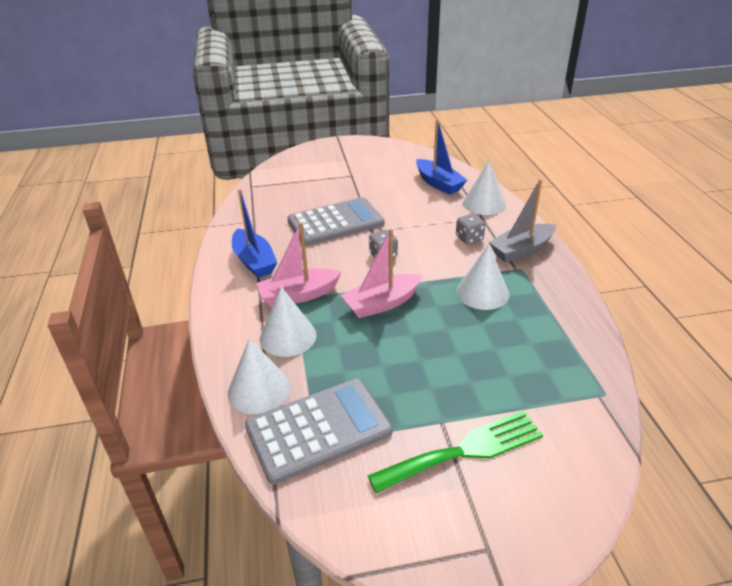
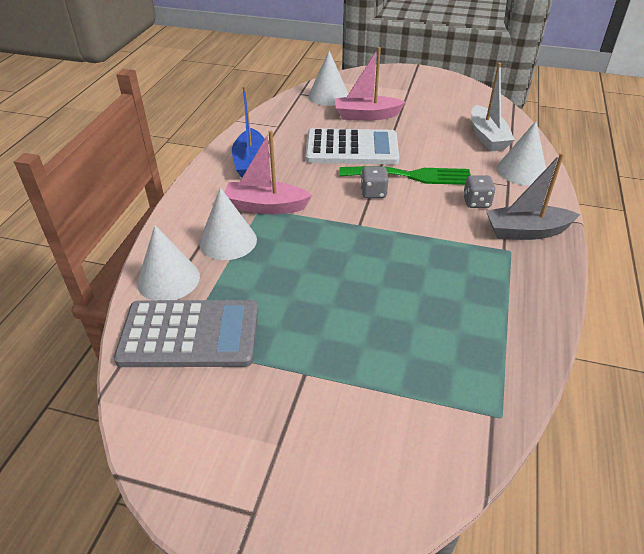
camera: 25 degrees right, 5 degrees up
grey calculator [287,197,385,246] -> white calculator [305,128,399,165]
pink boat [341,229,422,318] -> pink boat moved to [335,47,406,121]
green fork [368,411,543,494] -> green fork moved to [339,166,471,185]
blue boat [416,120,467,195] -> white boat [471,63,515,151]
white cone [456,244,510,310] -> white cone moved to [308,51,348,106]

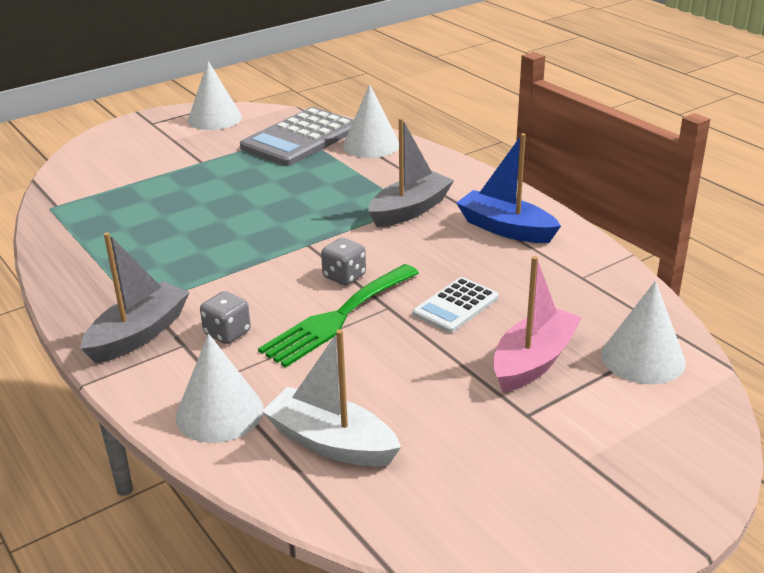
camera: 130 degrees right, 10 degrees down
white cone [199,188,257,260] -> white cone moved to [188,61,242,130]
pink boat [224,130,312,214] -> grey boat [368,118,454,227]
white calculator [305,128,399,165] -> white calculator [413,277,499,333], size x0.55

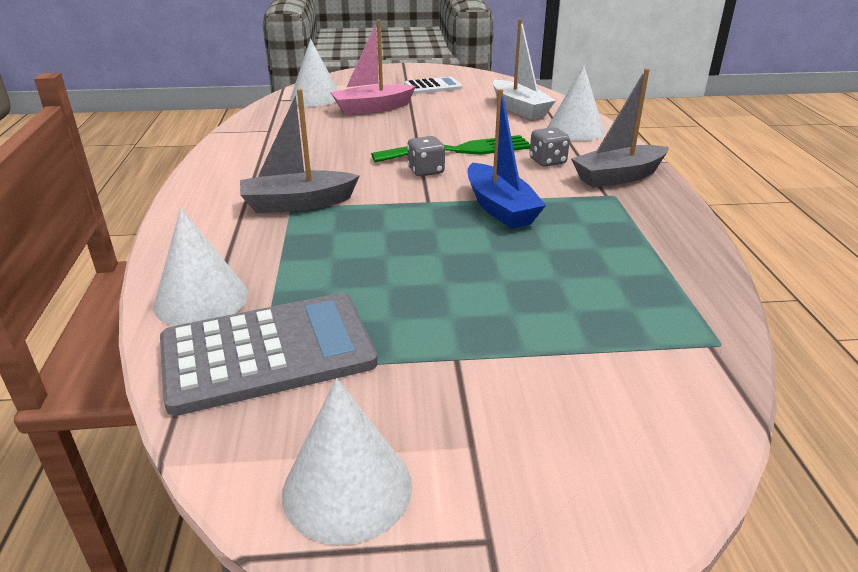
camera: 150 degrees left, 0 degrees up
white calculator [413,277,499,333] -> white calculator moved to [404,77,462,94]
blue boat [456,133,561,243] -> blue boat moved to [467,89,546,229]

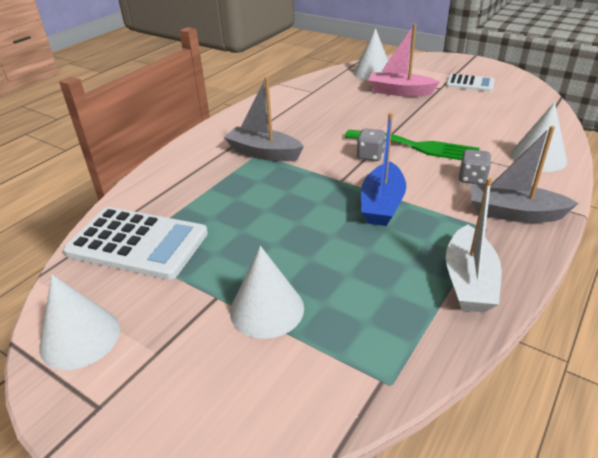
camera: 40 degrees right, 5 degrees up
white cone [154,208,248,326] -> white cone moved to [230,246,304,339]
grey calculator [160,293,378,416] -> white calculator [63,207,208,280]
white boat [493,19,556,120] -> white boat moved to [446,178,502,312]

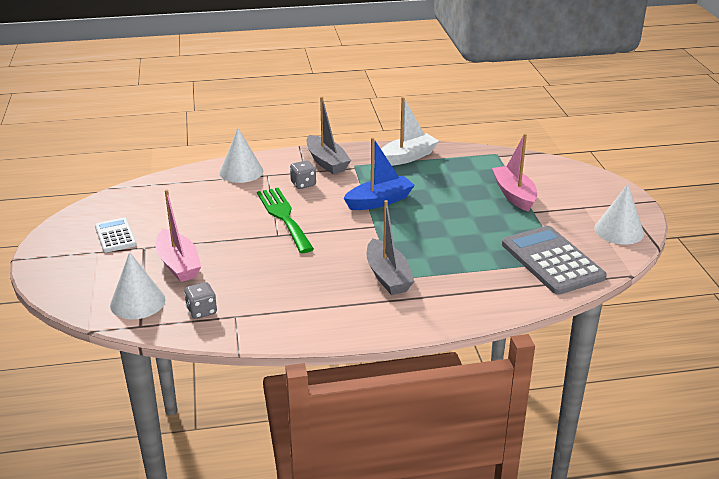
camera: 135 degrees left, 5 degrees down
white calculator [63,207,208,280] -> grey calculator [502,226,607,295]
white cone [230,246,304,339] -> pink boat [492,134,537,212]
grey dice [357,128,386,161] -> grey dice moved to [184,282,217,319]

